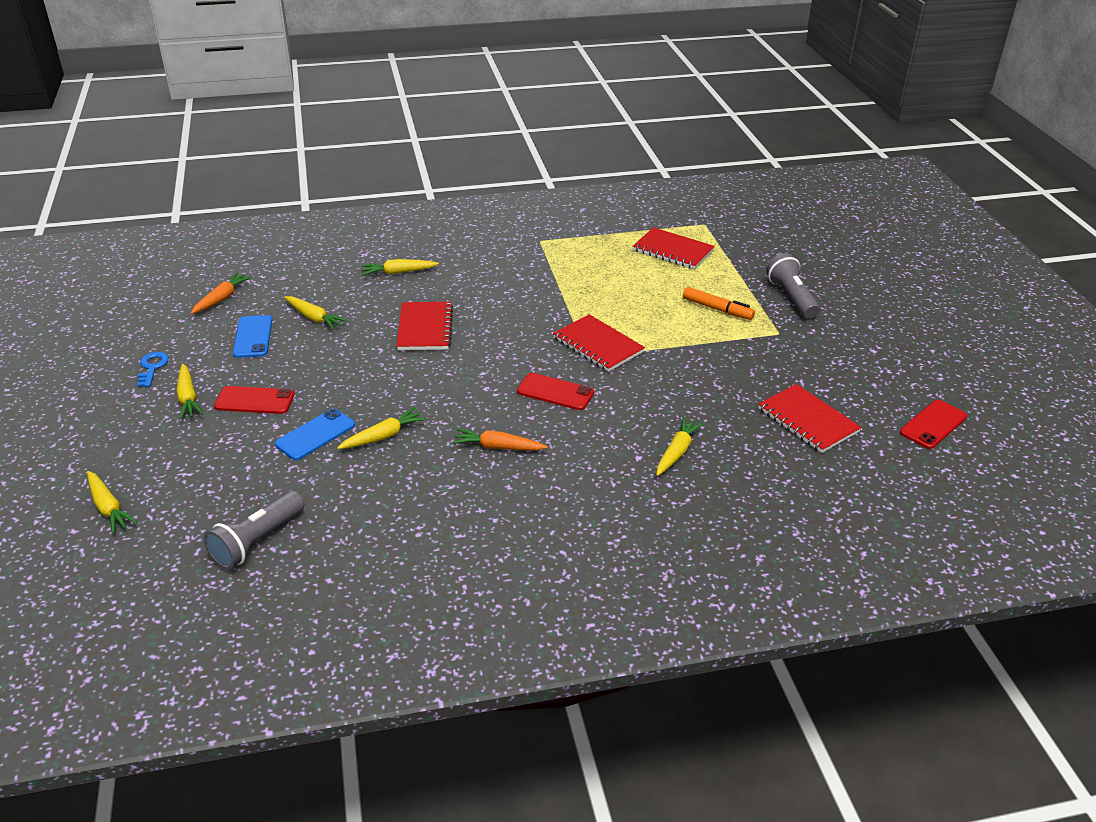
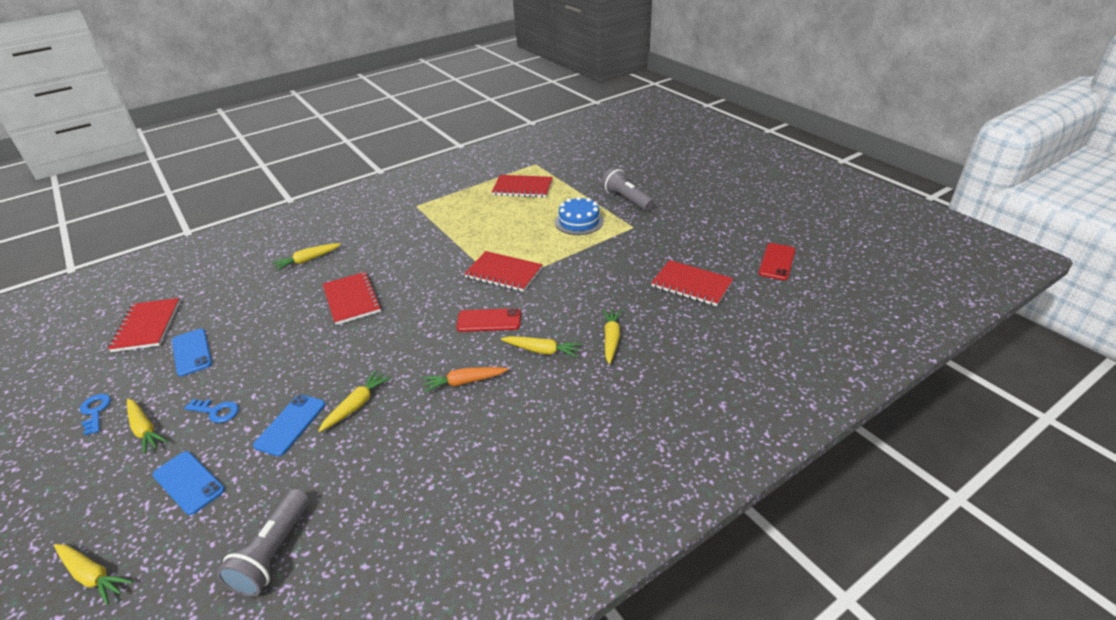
camera: 20 degrees left, 0 degrees up
orange carrot [191,272,252,314] -> red notebook [108,298,180,352]
red phone [214,386,295,414] -> blue key [184,399,239,423]
yellow carrot [284,296,348,330] -> yellow carrot moved to [501,336,582,357]
orange marker [683,287,755,320] -> blue cake [555,196,604,235]
none -> blue phone [152,451,225,515]

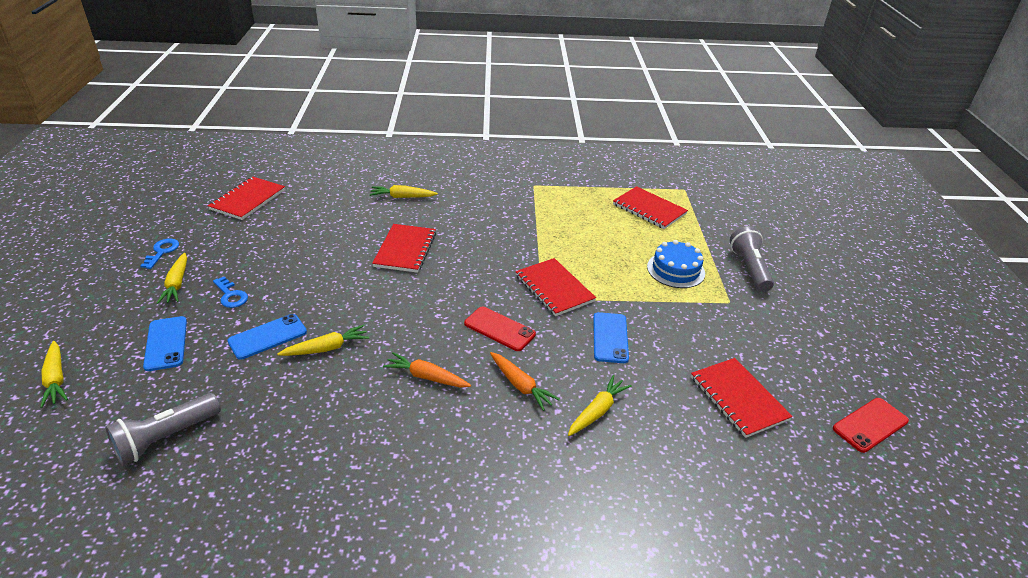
camera: 30 degrees right, 0 degrees up
blue phone [172,329,212,377] -> blue phone moved to [593,312,629,363]
yellow carrot [501,336,582,357] -> orange carrot [490,352,560,411]

